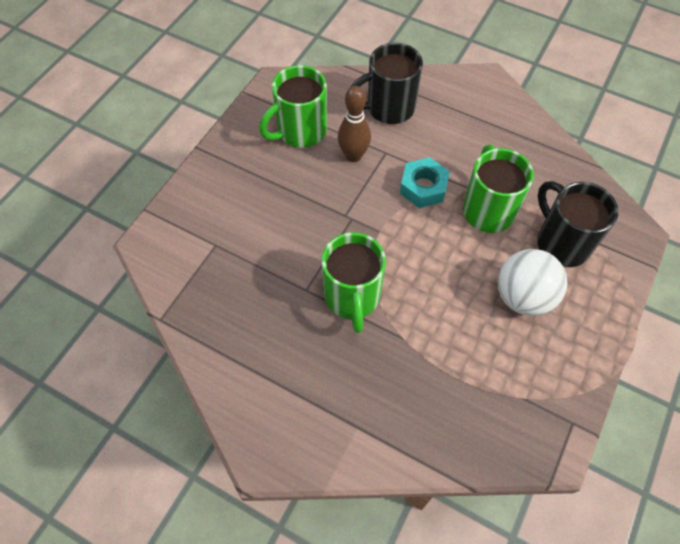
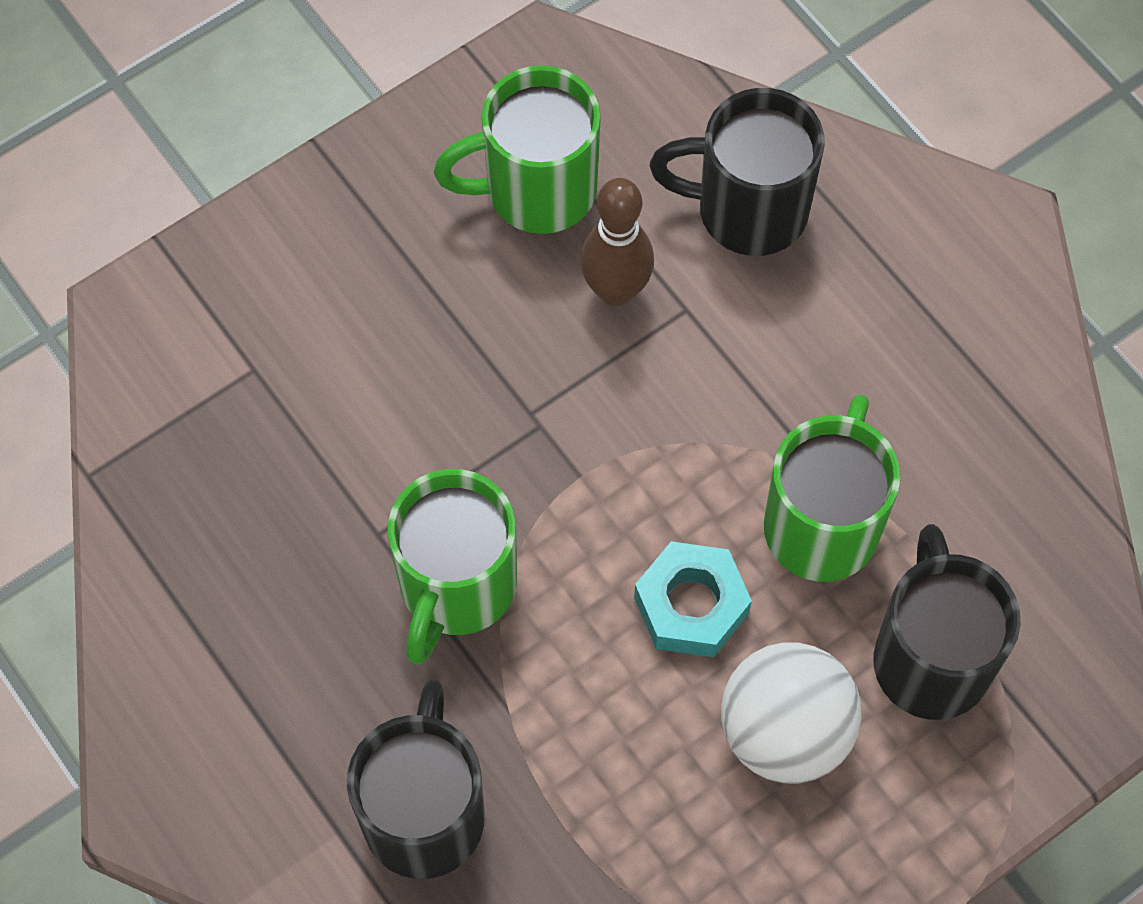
camera: 25 degrees right, 5 degrees up
turquoise nut [400,157,450,208] -> turquoise nut moved to [634,541,752,657]
none -> black mug [347,679,484,879]

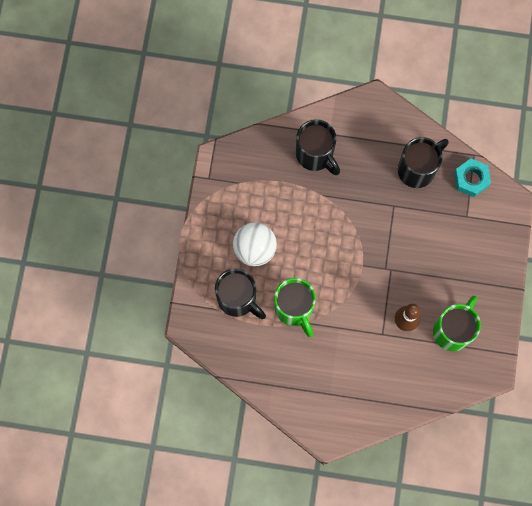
camera: 135 degrees right, 10 degrees up
green mug [387,469,517,665] -> none
turquoise nut [634,541,752,657] -> turquoise nut moved to [454,158,491,197]
black mug [650,88,825,256] -> black mug moved to [398,137,448,188]

